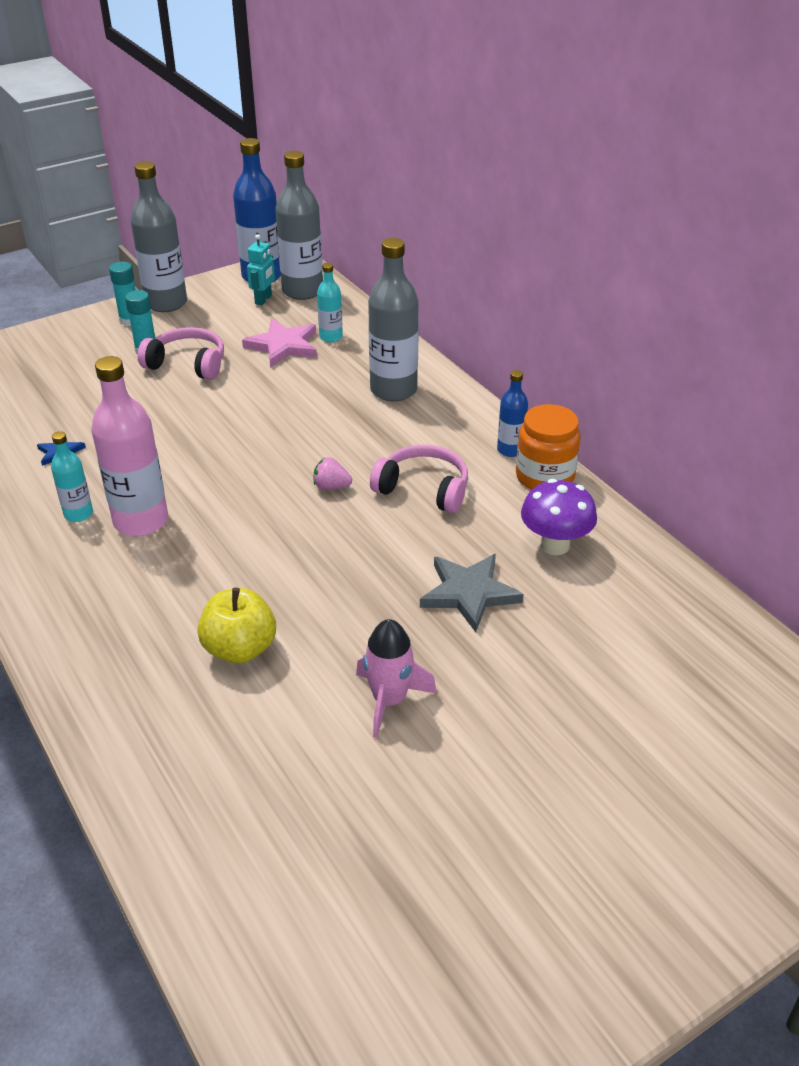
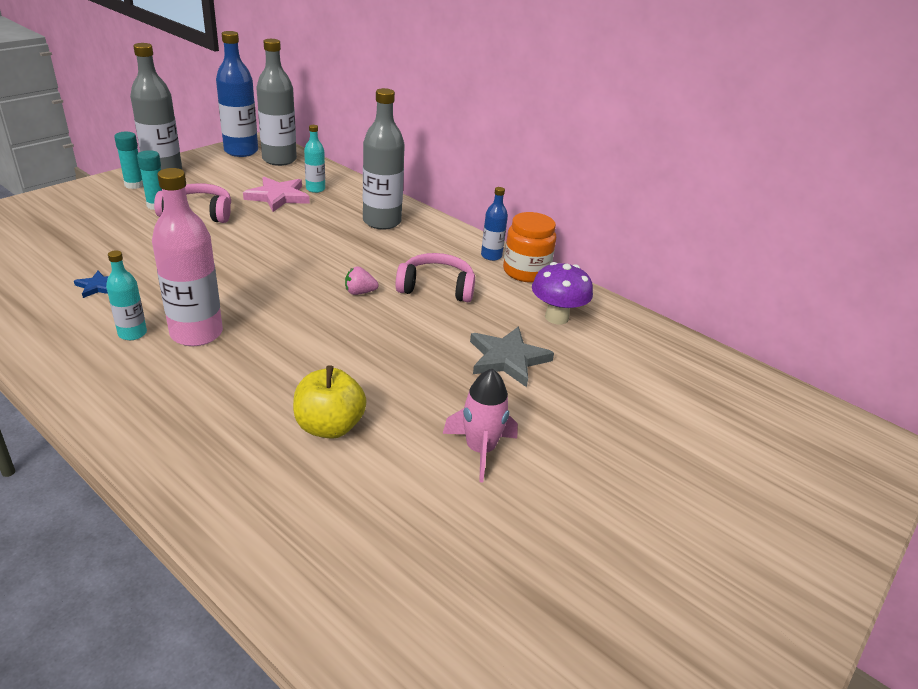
camera: 20 degrees left, 5 degrees down
turquoise robot [247,234,275,305] -> none

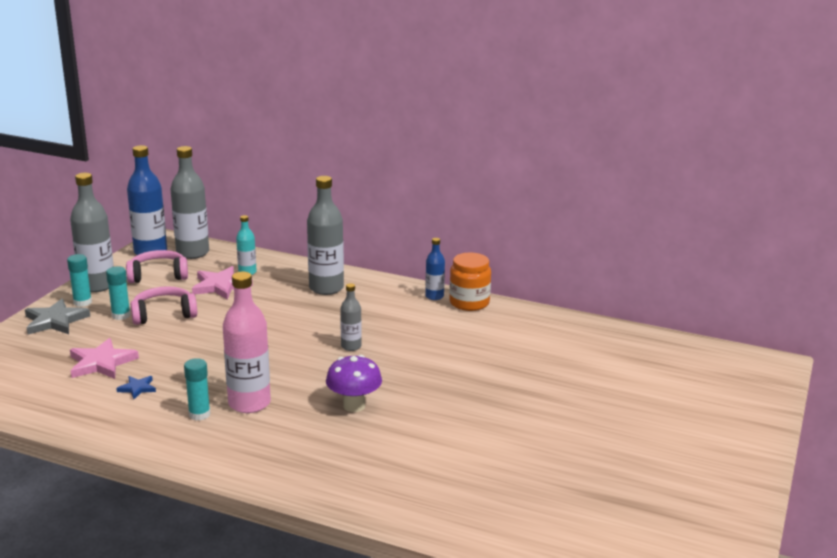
camera: 15 degrees left, 10 degrees down
turquoise bottle [106,250,147,340] -> turquoise glue stick [184,358,211,421]
yellow apple [293,365,367,439] -> none
pink strawberry [345,266,379,295] -> grey bottle [340,283,362,351]
pink headphones [395,253,475,302] -> pink headphones moved to [126,250,188,283]
pink rocket [443,369,518,482] -> none
grey star [470,326,554,387] -> grey star moved to [25,299,90,335]
purple mushroom [532,262,593,325] -> purple mushroom moved to [326,355,382,412]
none -> pink star [70,338,139,379]

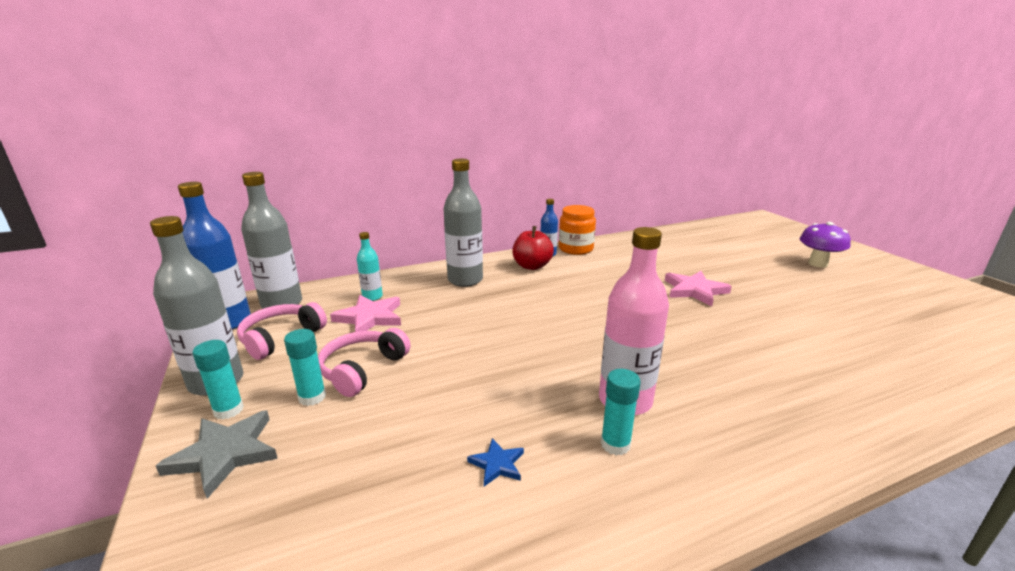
camera: 45 degrees left, 0 degrees up
pink star [70,338,139,379] -> pink star moved to [665,271,732,306]
purple mushroom [326,355,382,412] -> purple mushroom moved to [799,222,851,268]
grey bottle [340,283,362,351] -> none
none -> red apple [512,226,554,270]

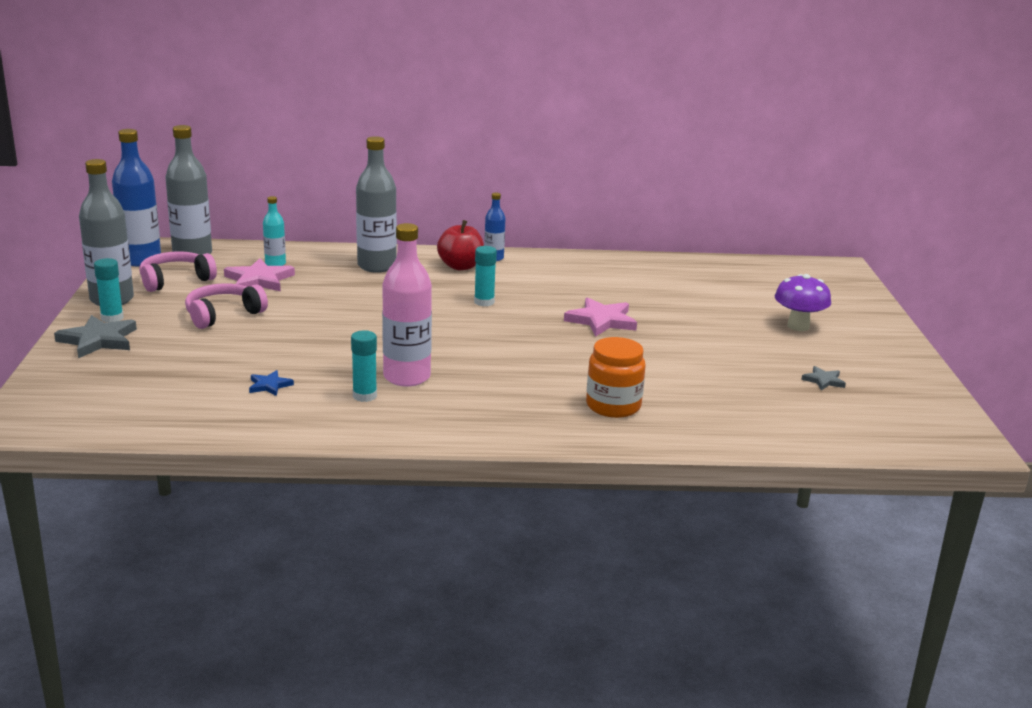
camera: 20 degrees right, 0 degrees up
turquoise glue stick [284,329,326,406] -> turquoise glue stick moved to [474,246,497,306]
orange jar [559,205,596,255] -> orange jar moved to [586,337,645,418]
none -> grey star [801,366,846,390]

